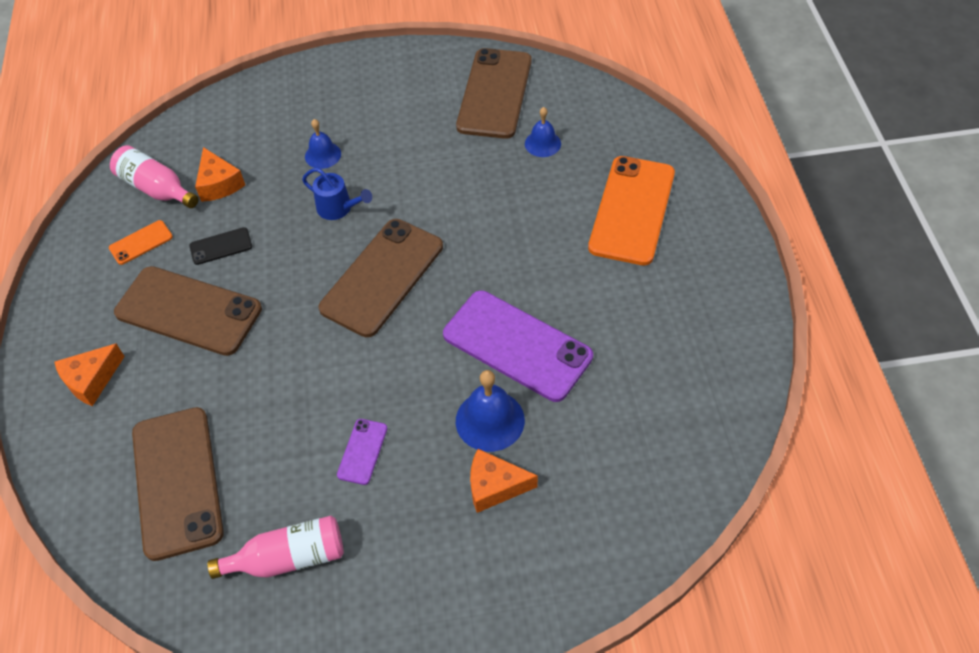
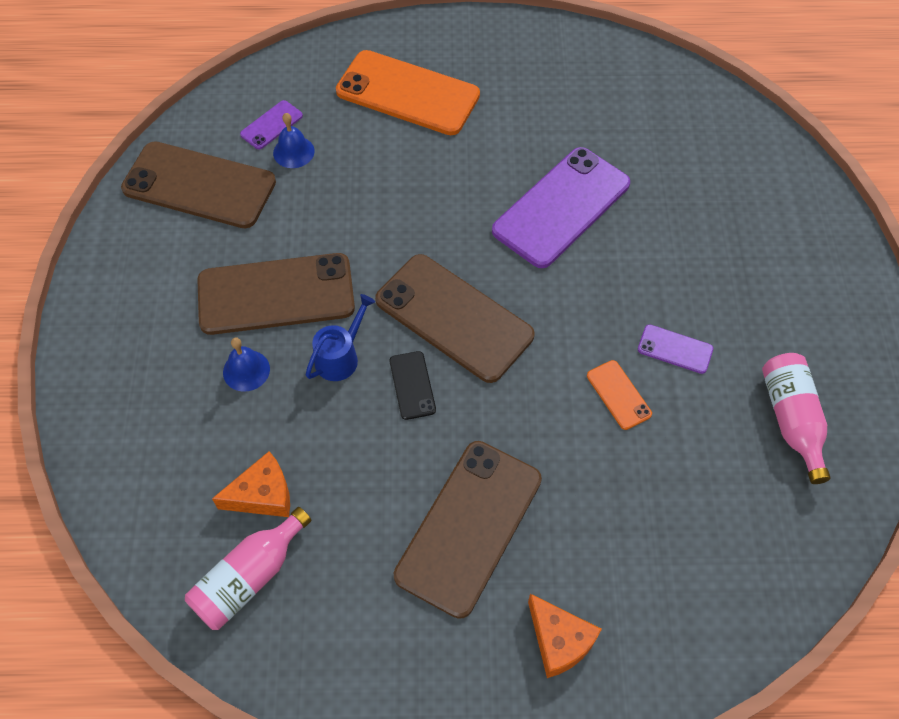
camera: 85 degrees left, 5 degrees up
orange phone [109,220,173,265] -> orange phone moved to [587,360,652,430]
brown phone [132,407,224,561] -> brown phone moved to [197,253,355,335]
black phone [189,227,252,265] -> black phone moved to [390,351,436,420]
blue bell [456,370,525,452] -> none
orange cheese [470,449,538,513] -> none
none -> purple phone [240,100,303,149]

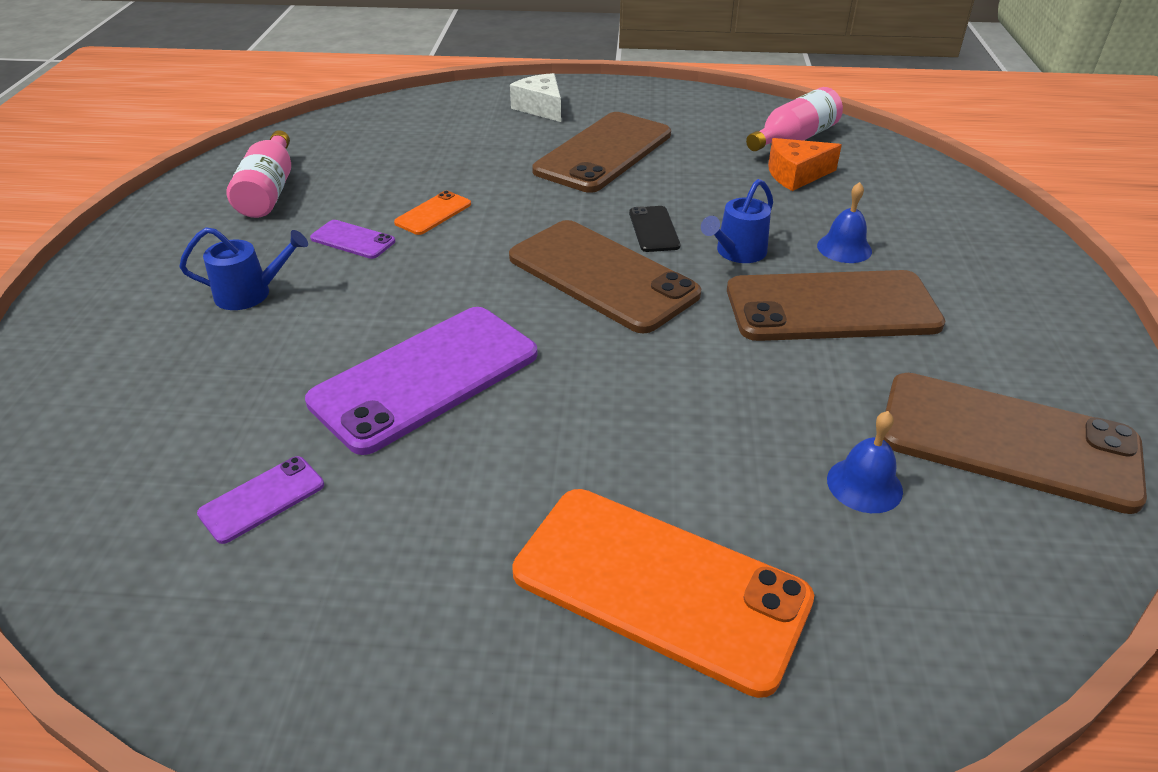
camera: 175 degrees left, 20 degrees down
purple phone [240,100,303,149] -> purple phone moved to [197,456,324,544]
orange cheese [528,594,602,678] -> white cheese [510,73,561,122]
orange phone [587,360,652,430] -> orange phone turned 60 degrees clockwise [394,191,471,235]
none -> blue watering can [179,227,308,310]

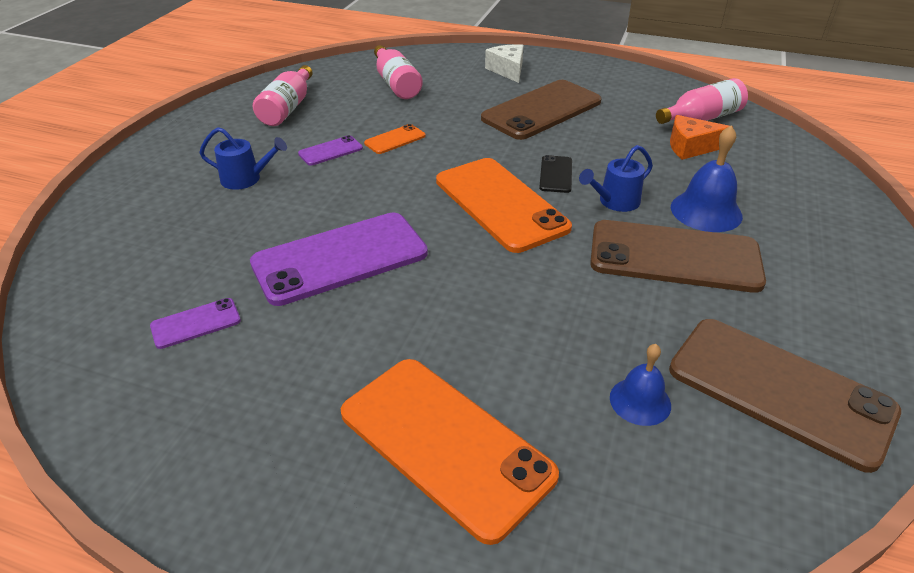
camera: 15 degrees right, 0 degrees up
purple phone [310,220,395,259] -> purple phone turned 75 degrees counterclockwise [298,135,363,166]
brown phone [509,220,701,333] -> orange phone [436,158,572,253]
blue bell [817,182,872,263] -> blue bell [671,126,743,232], size x1.57
none -> pink bottle [374,45,423,99]

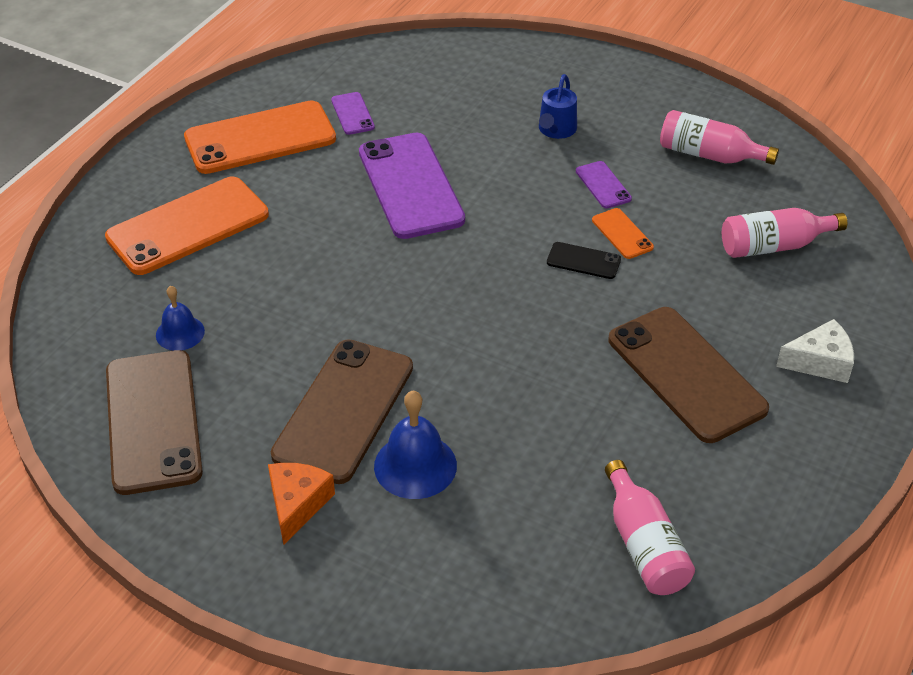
camera: 100 degrees right, 5 degrees up
orange phone [436,158,572,253] -> orange phone moved to [184,100,336,174]
black phone [539,155,572,193] -> black phone moved to [547,242,621,279]
blue watering can [579,145,653,212] -> none
brown phone [669,319,901,473] -> brown phone turned 60 degrees counterclockwise [106,350,203,495]
orange cheese [670,115,729,160] -> orange cheese moved to [268,463,335,545]

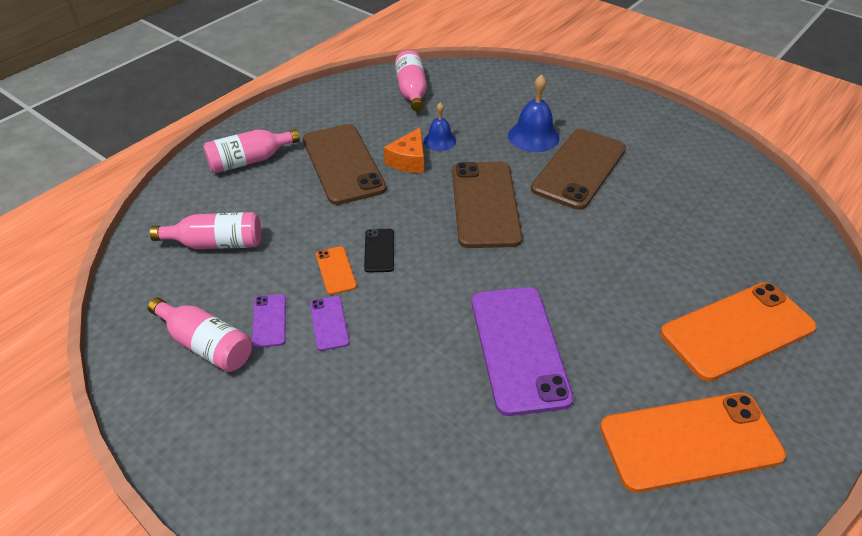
camera: 170 degrees left, 0 degrees up
brown phone [106,350,203,495] -> brown phone moved to [452,162,522,248]
blue bell [156,286,205,351] -> blue bell moved to [424,102,456,151]
orange cheese [268,463,335,545] -> orange cheese moved to [384,128,424,173]
purple phone [331,92,375,135] -> purple phone moved to [252,294,286,348]
blue watering can [539,74,577,139] -> none
black phone [547,242,621,279] -> black phone turned 60 degrees clockwise [364,229,394,273]
white cheese [776,319,854,383] -> pink bottle [203,129,300,173]

